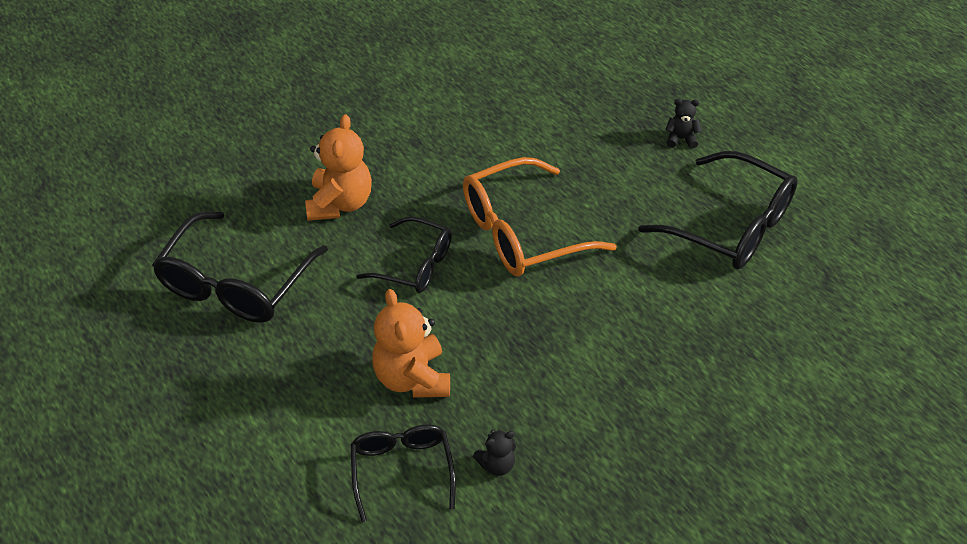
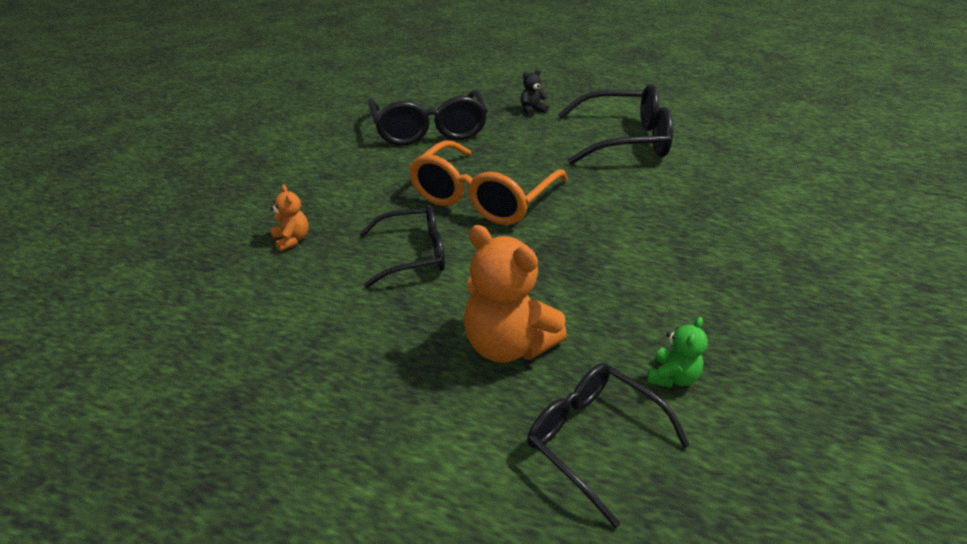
camera: 35 degrees left, 10 degrees down
black glasses [152,212,328,323] -> black glasses moved to [368,90,488,145]
orange teddy bear [305,114,372,221] -> orange teddy bear [270,185,309,252], size x0.50
black teddy bear [473,430,516,476] -> green teddy bear [647,317,708,388]

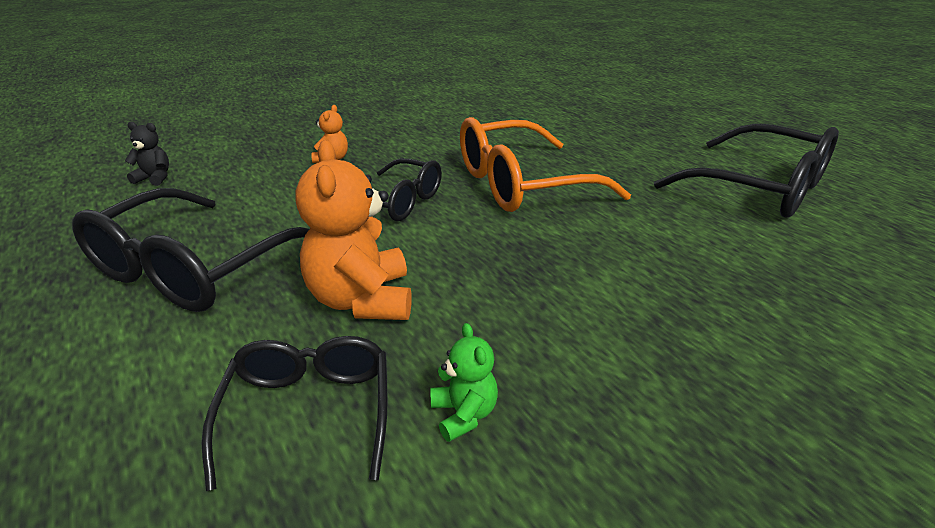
camera: 40 degrees right, 5 degrees down
black glasses [368,90,488,145] -> black glasses moved to [72,188,309,312]
black teddy bear [521,69,549,117] -> black teddy bear moved to [125,122,169,186]
green teddy bear [647,317,708,388] -> green teddy bear turned 90 degrees counterclockwise [430,323,498,442]

